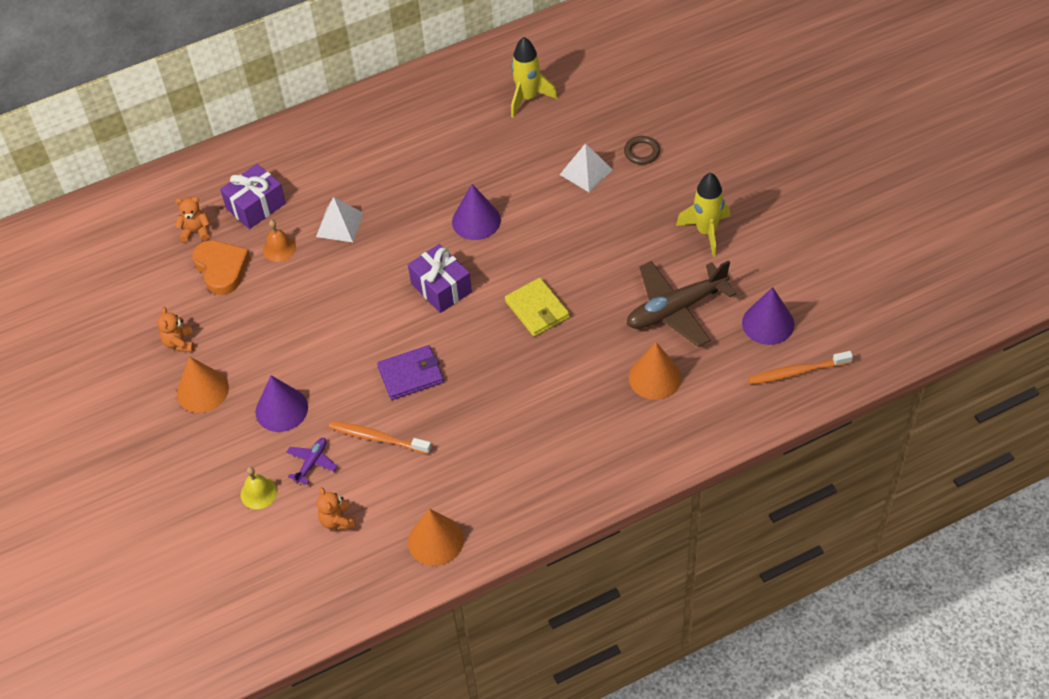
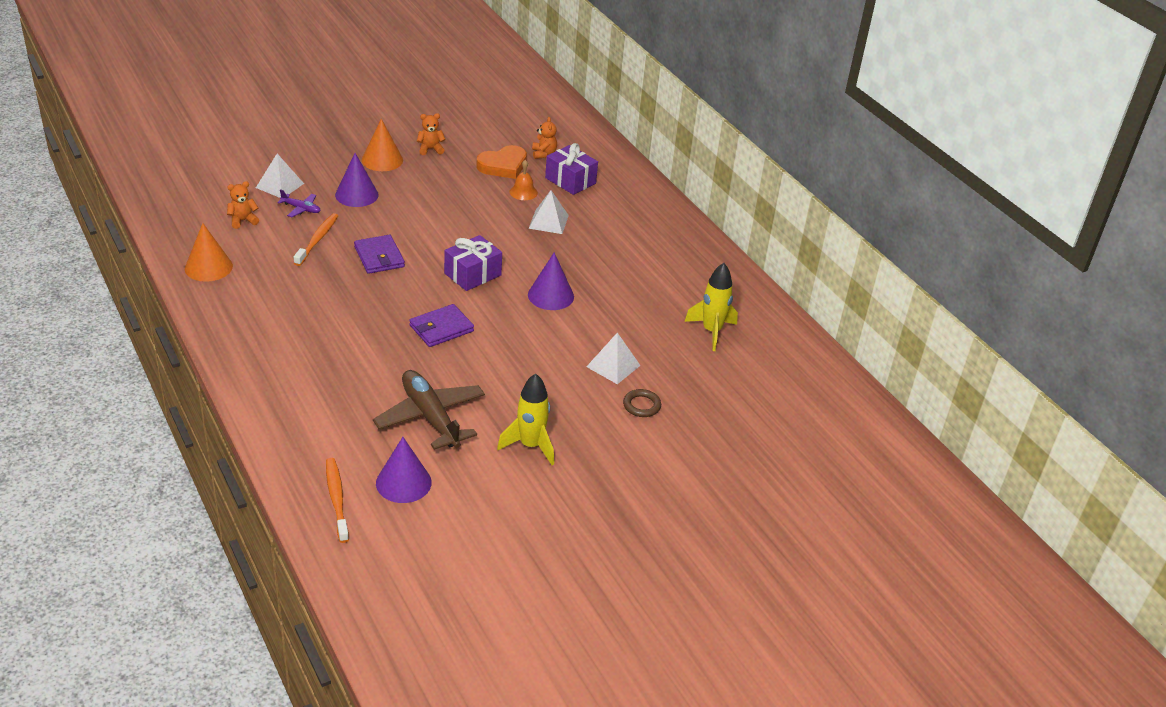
camera: 80 degrees right, 15 degrees down
yellow bell [241,467,277,509] -> white pyramid [256,154,304,198]
yellow wallet [505,278,570,337] -> purple wallet [409,304,474,347]
orange cone [629,342,682,400] -> none

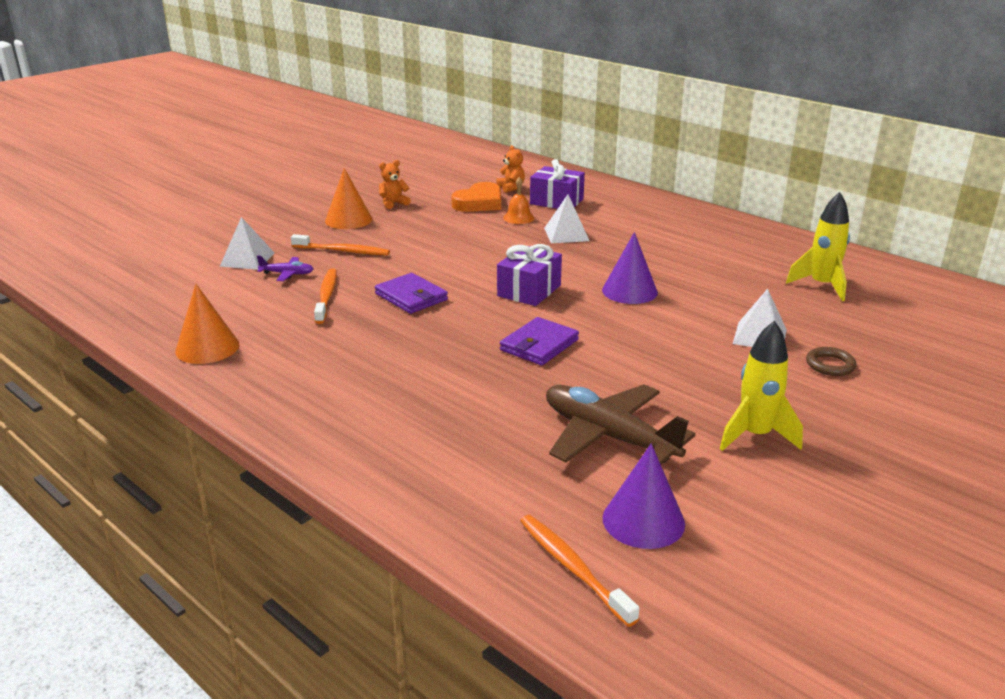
camera: 15 degrees left, 10 degrees down
orange teddy bear [227,181,259,229] -> none
purple cone [335,153,379,207] -> orange toothbrush [291,234,390,255]

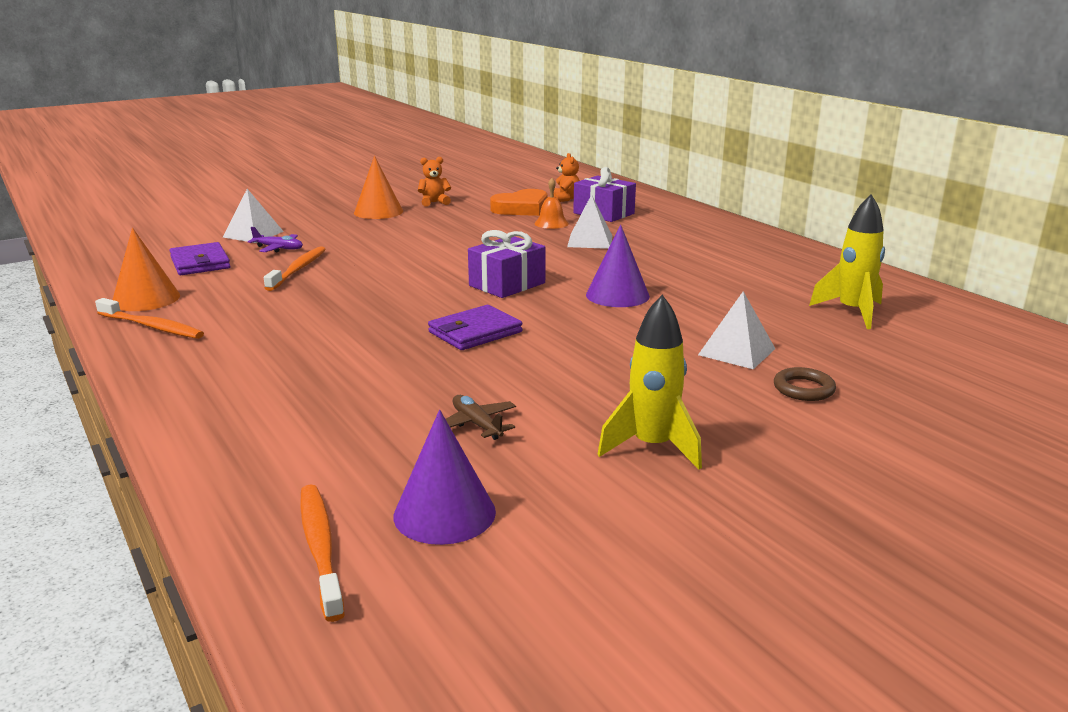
camera: 15 degrees right, 5 degrees down
orange toothbrush [291,234,390,255] -> orange toothbrush moved to [95,298,204,339]
purple wallet [375,273,448,314] -> purple wallet moved to [170,242,231,275]
brown plane [546,384,696,464] -> brown plane [446,395,516,440], size x0.46

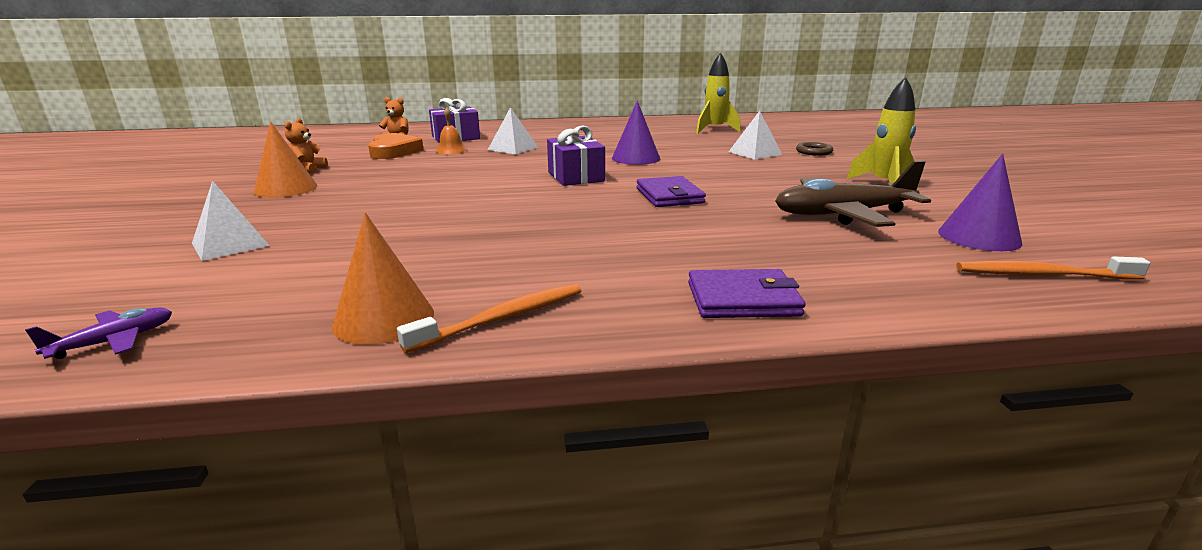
camera: 65 degrees left, 0 degrees up
purple wallet [170,242,231,275] -> purple wallet moved to [688,269,806,318]
purple plane [248,227,303,252] -> purple plane moved to [25,308,172,359]
orange toothbrush [264,246,326,291] -> none
brown plane [446,395,516,440] -> brown plane [775,161,931,227], size x2.17

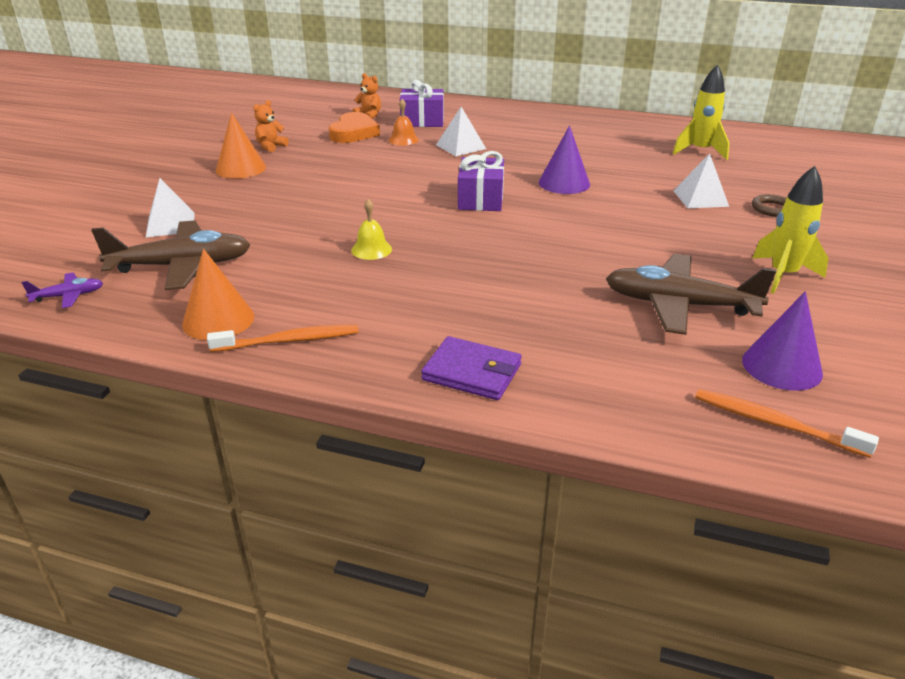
camera: 25 degrees right, 10 degrees up
purple wallet [637,176,706,207] -> none
none -> brown plane [91,220,250,290]
none -> yellow bell [351,199,392,260]

